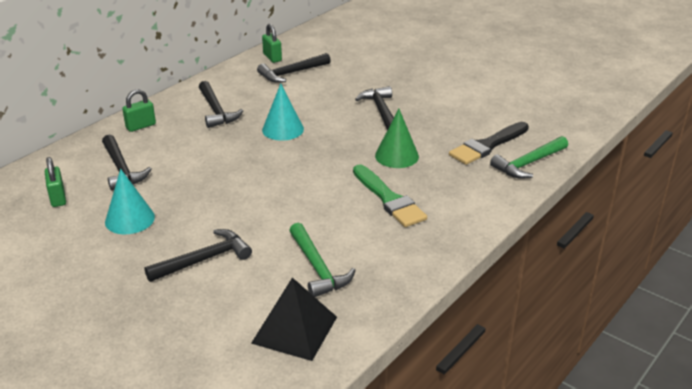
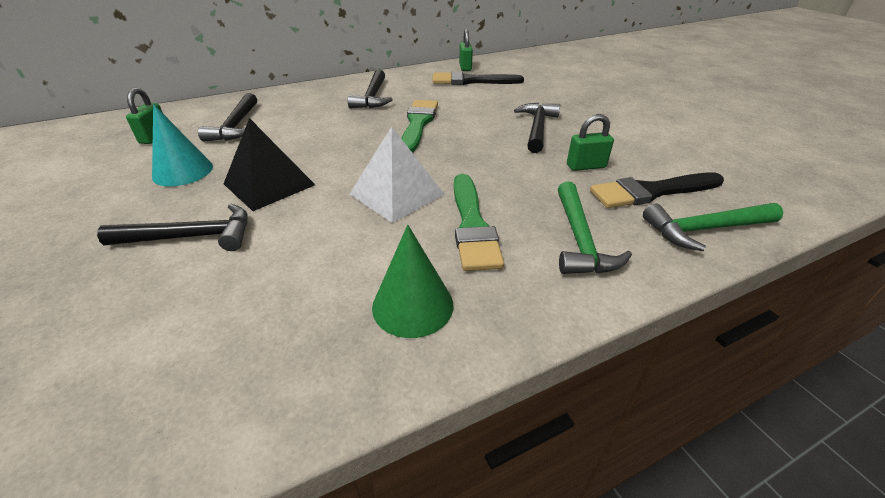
camera: 25 degrees right, 5 degrees up
green padlock [122,89,156,132] -> green padlock moved to [567,114,614,171]
black pyramid [251,277,337,361] -> black pyramid moved to [224,118,315,211]
black hammer [257,53,331,83] -> black brush [432,71,524,85]
turquoise cone [262,83,304,141] -> green brush [401,100,438,153]
green hammer [289,223,356,297] -> green hammer moved to [558,182,632,274]
green cone [375,109,419,168] -> green cone moved to [372,225,453,338]
none -> white pyramid [350,127,445,223]

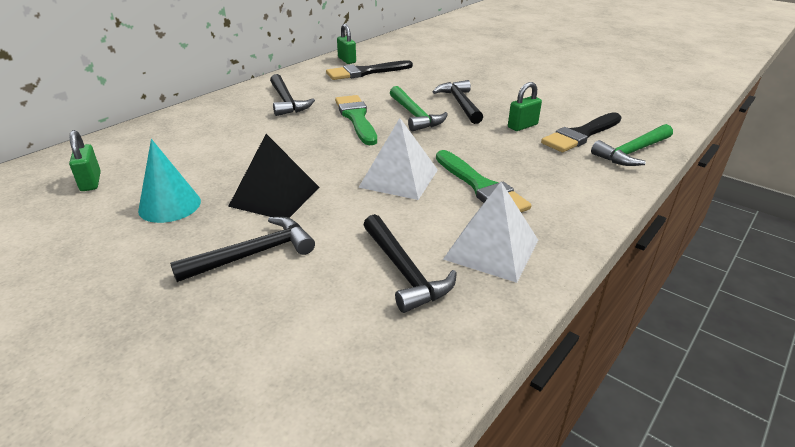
camera: 25 degrees left, 5 degrees down
black hammer [198,93,257,142] -> black hammer moved to [363,214,457,313]
green cone [372,225,453,338] -> white pyramid [443,182,538,283]
green hammer [558,182,632,274] -> green hammer moved to [390,86,448,131]

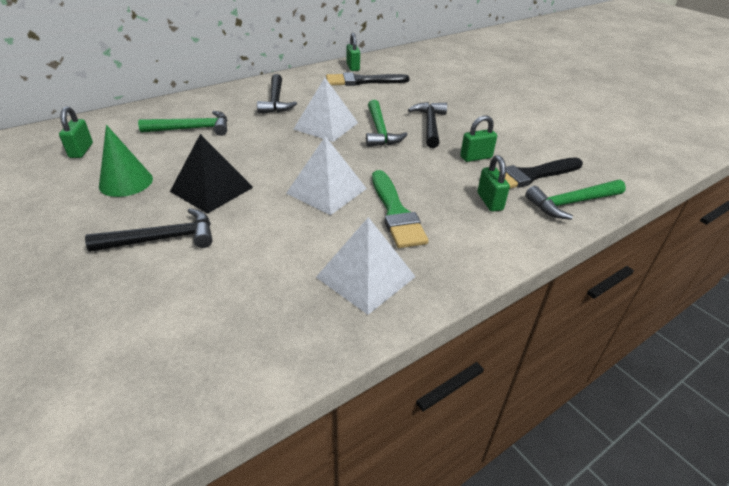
camera: 15 degrees right, 5 degrees up
turquoise cone [138,139,201,223] -> green cone [99,125,153,197]
green brush [335,95,377,145] -> white pyramid [294,78,358,142]
black hammer [363,214,457,313] -> none
none -> green hammer [138,111,228,136]
none -> green padlock [478,155,510,212]

